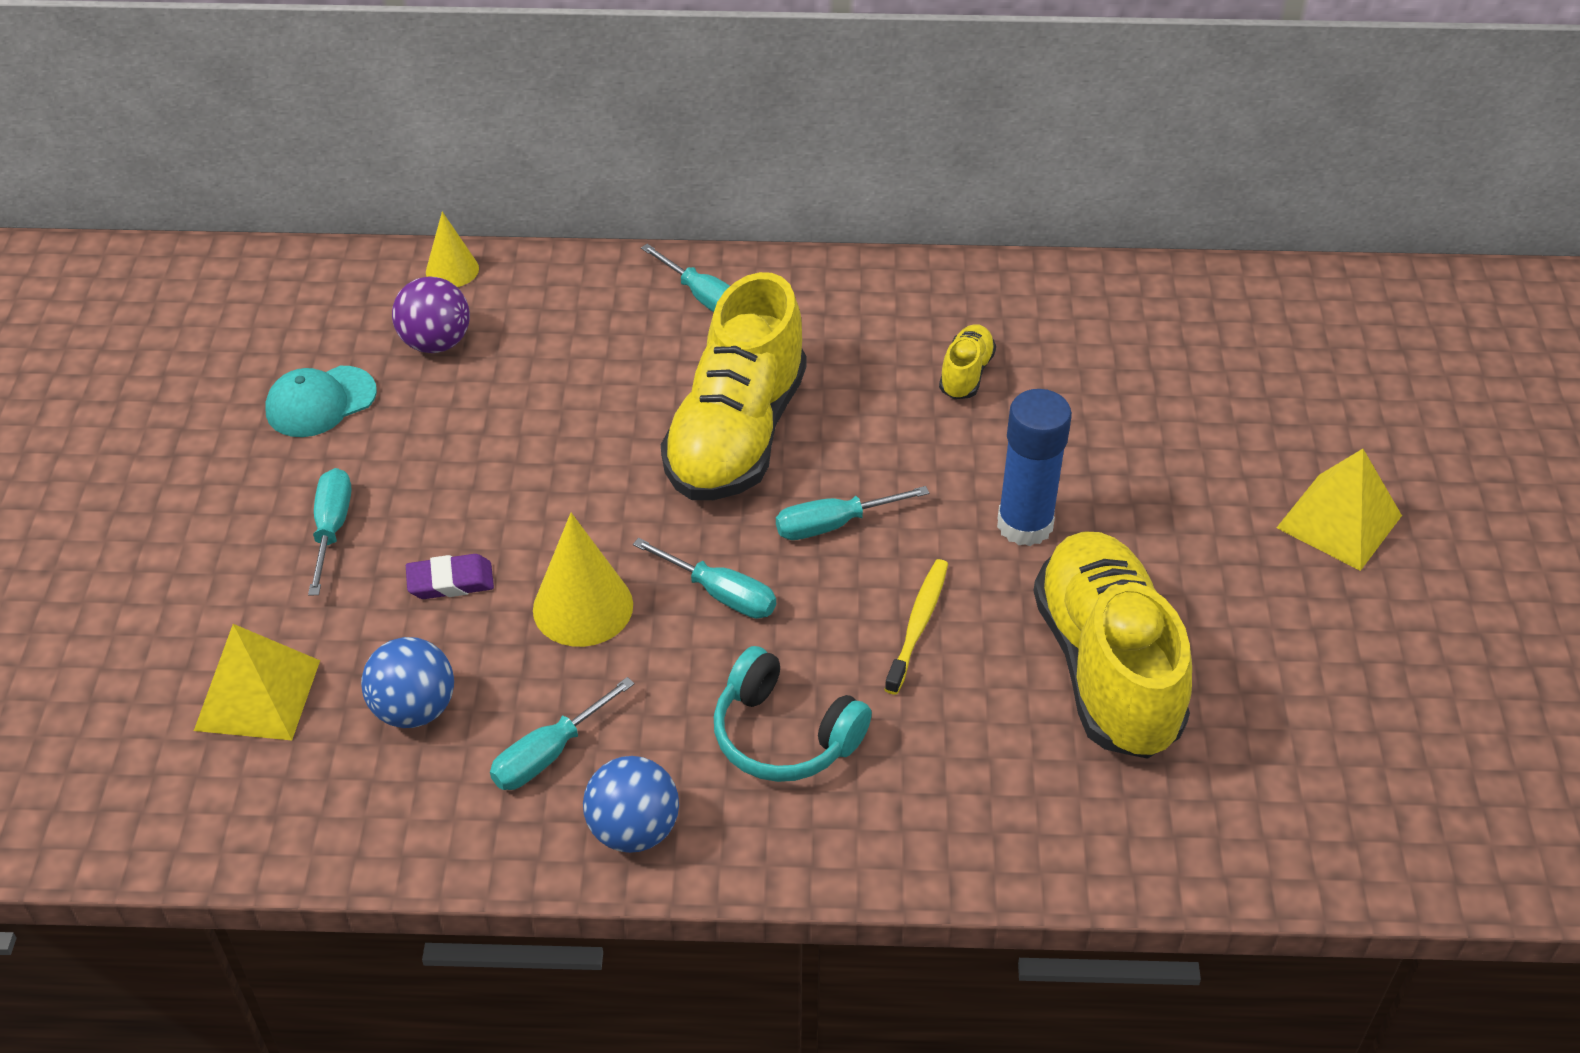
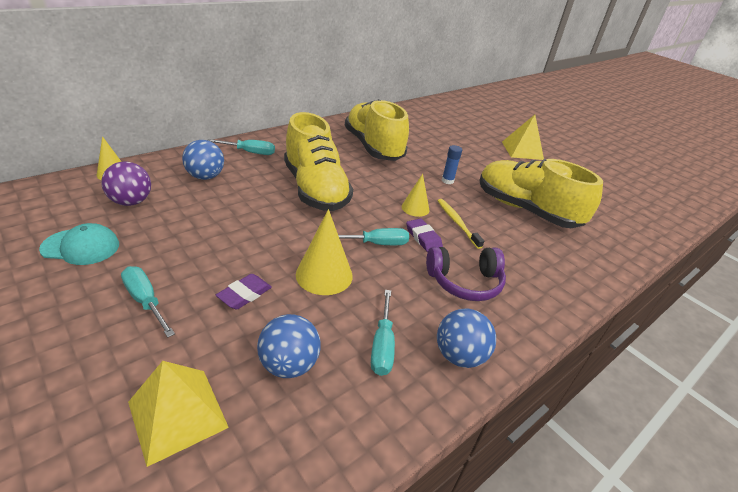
camera: 45 degrees left, 10 degrees down
turquoise cap [265,366,377,437] -> turquoise cap turned 105 degrees counterclockwise [39,223,119,265]
turquoise headphones [714,646,872,782] -> purple headphones [426,247,506,301]
turquoise screwdriver [776,486,929,540] -> none
yellow shoe [939,324,996,399] -> yellow shoe [345,99,409,161], size x2.31
blue glue stick [997,389,1072,546] -> blue glue stick [442,145,462,184], size x0.52
none -> blue ball [182,140,224,180]
none -> yellow cone [402,174,430,217]
none -> purple eraser [406,218,443,252]

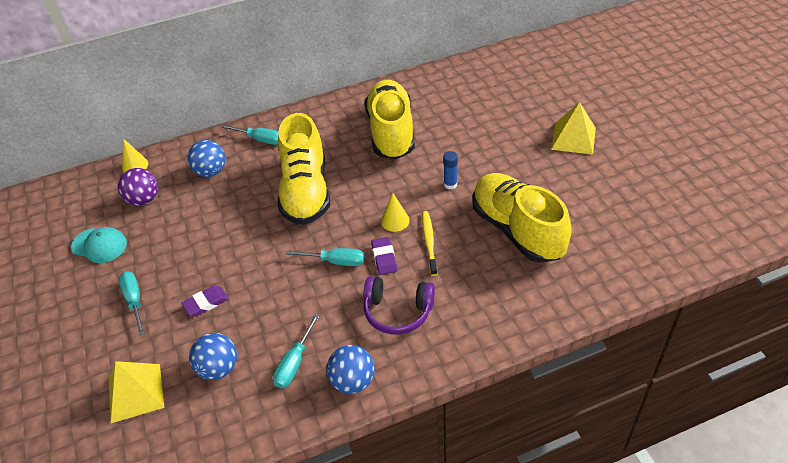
camera: 25 degrees right, 10 degrees up
yellow cone [296,209,353,295] -> none

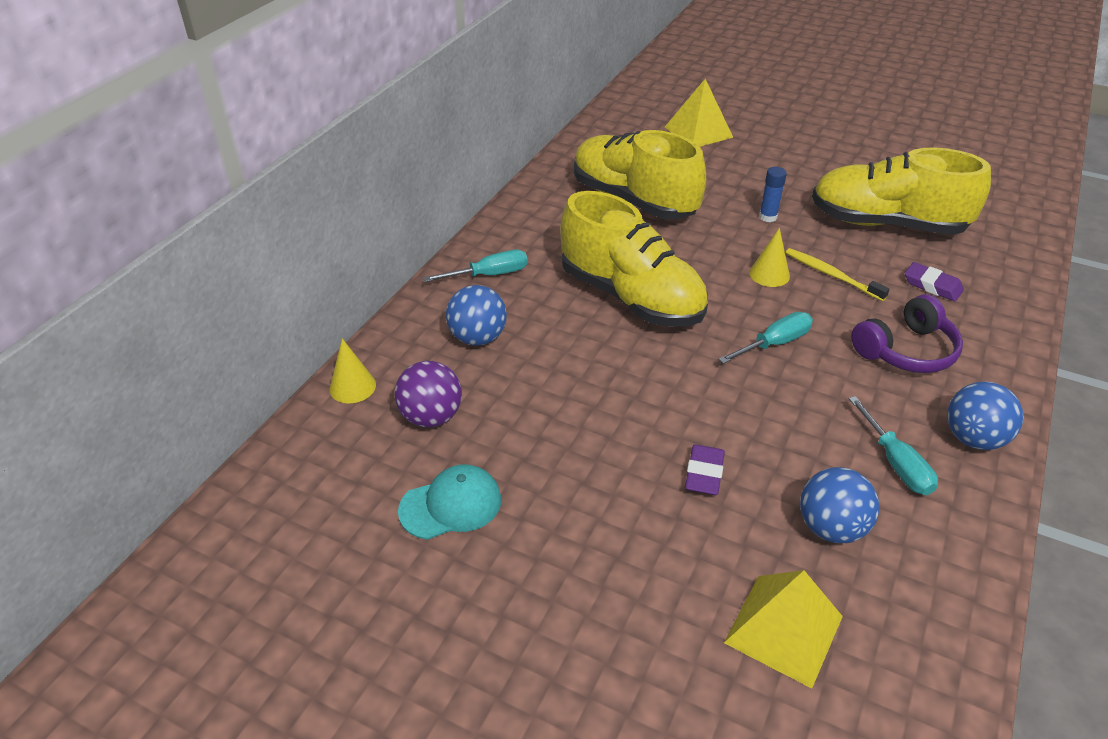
camera: 45 degrees left, 5 degrees down
turquoise screwdriver [119,272,145,335] -> none
purple eraser [371,237,397,275] -> purple eraser moved to [905,262,964,301]
yellow pyramid [551,102,596,155] -> yellow pyramid moved to [665,79,733,147]

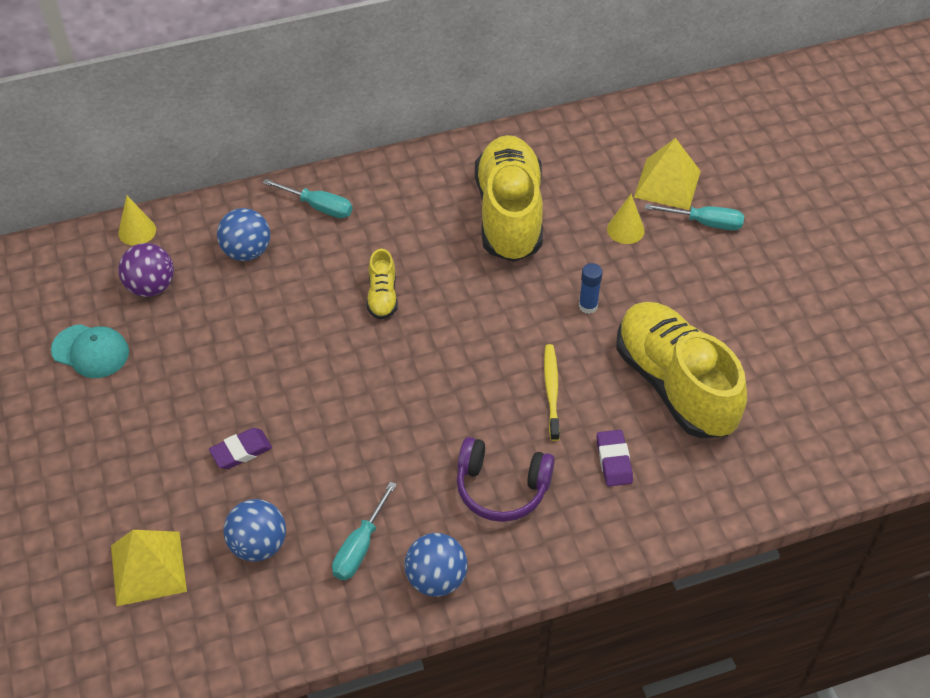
camera: 45 degrees right, 10 degrees up
yellow shoe [560,191,708,327] -> yellow shoe [367,249,398,320], size x0.43
turquoise screwdriver [718,312,813,364] -> turquoise screwdriver moved to [644,204,744,230]
yellow cone [749,228,790,287] -> yellow cone moved to [607,194,645,244]

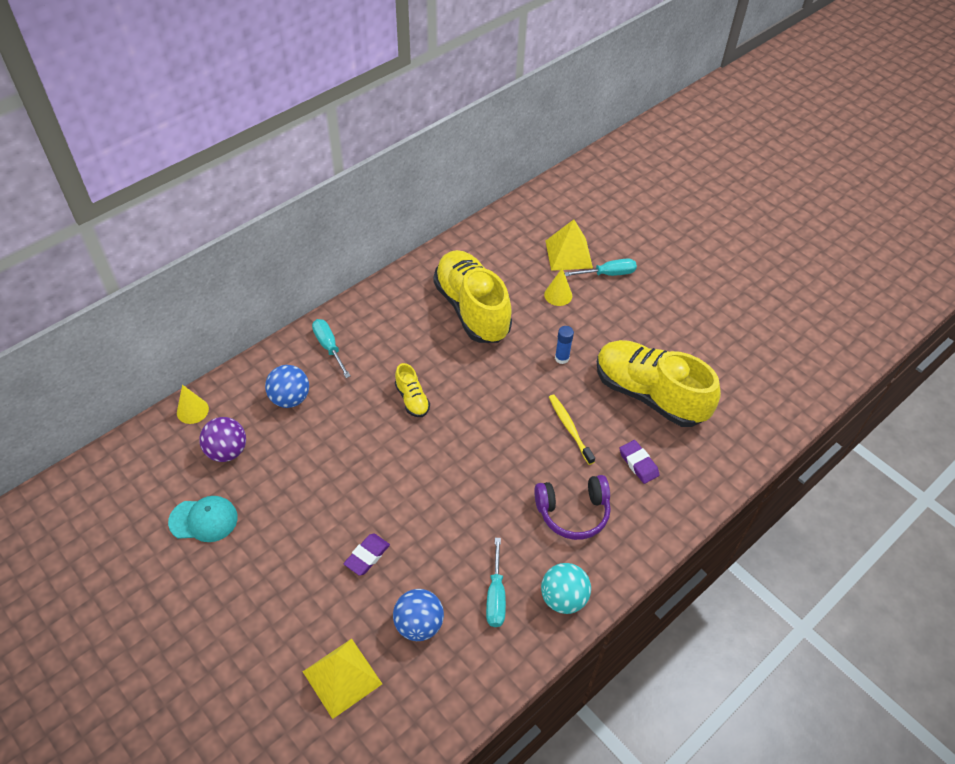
camera: 25 degrees left, 0 degrees up
turquoise screwdriver [263,179,352,218] -> turquoise screwdriver turned 120 degrees counterclockwise [312,319,350,378]
blue ball [405,533,468,597] -> turquoise ball [541,563,591,614]

